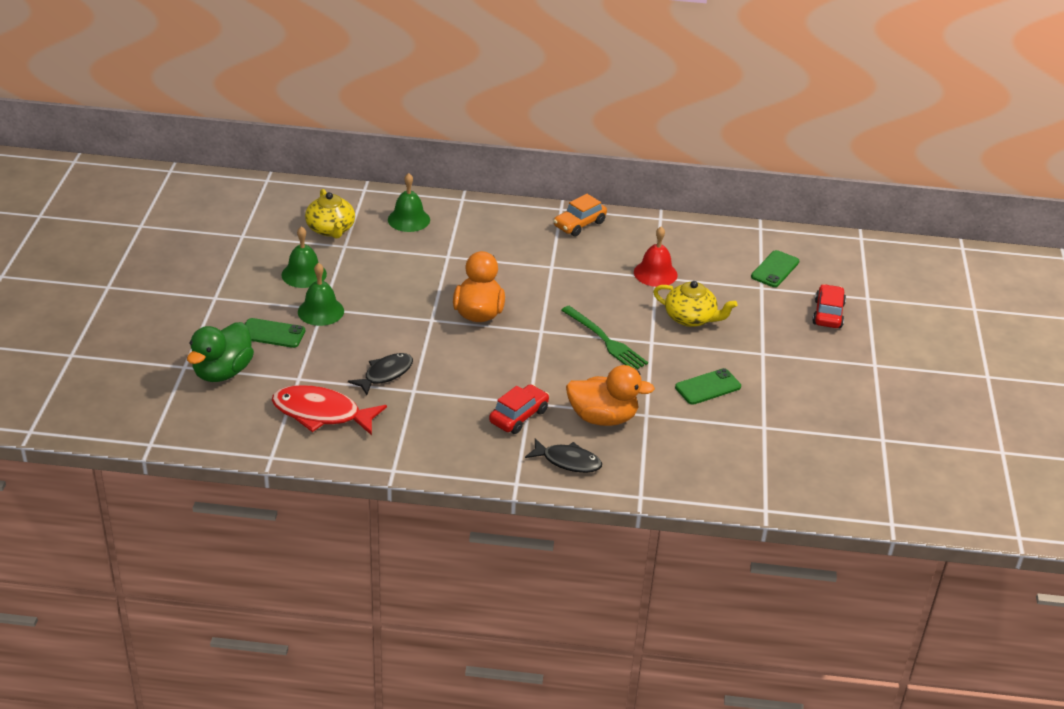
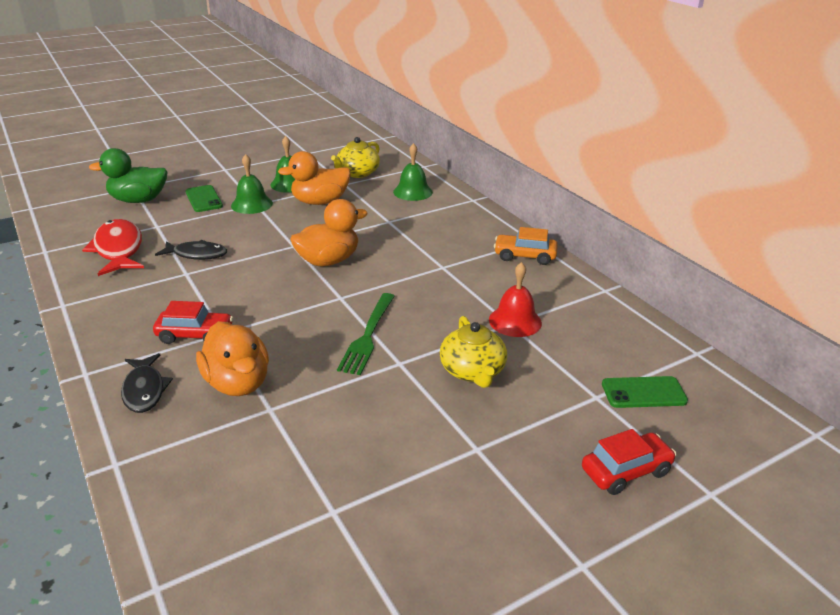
camera: 55 degrees right, 5 degrees down
green phone [675,368,741,405] -> none
none -> orange duck [278,151,351,205]

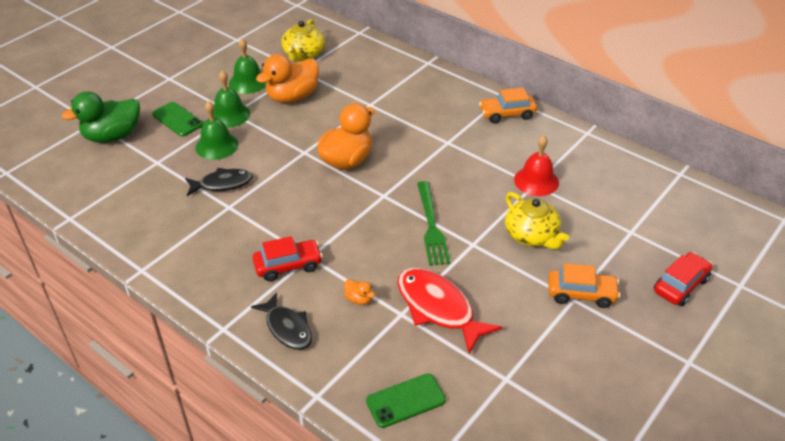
camera: 20 degrees left, 10 degrees up
red fish [82,219,144,276] -> red fish moved to [398,268,502,354]
orange duck [196,321,269,396] -> orange duck [344,279,375,305], size x0.42
green bell [393,143,433,201] -> green bell moved to [195,101,238,160]
green phone [602,376,688,408] -> green phone moved to [366,373,446,428]
none -> orange car [548,263,620,308]

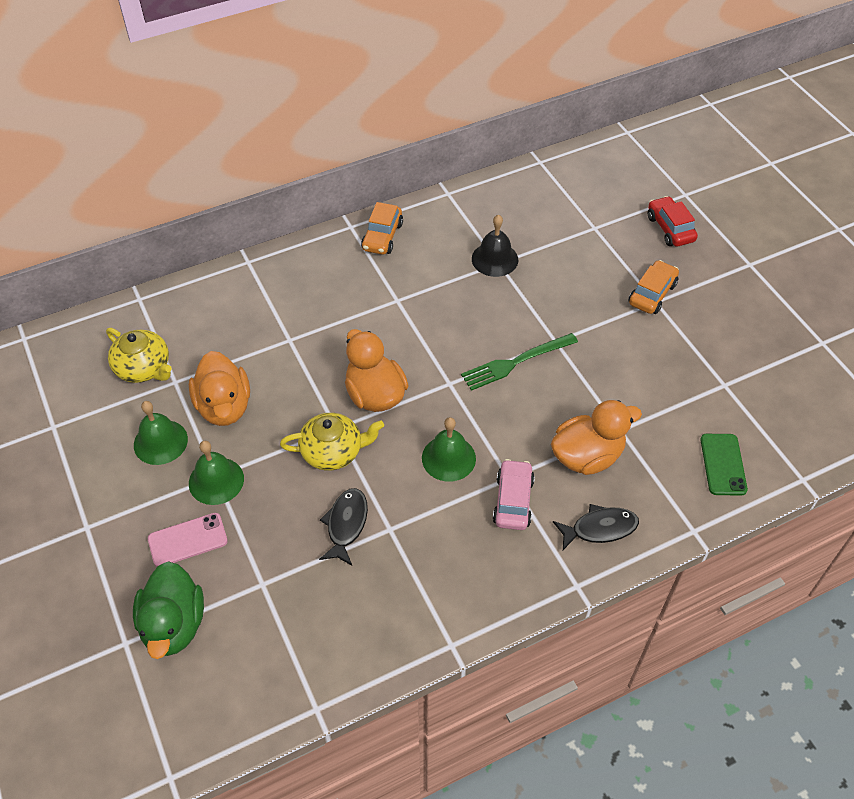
camera: 65 degrees left, 10 degrees up
green phone [152,102,203,136] -> pink phone [148,513,228,567]
green bell [195,101,238,160] -> green bell moved to [422,417,476,482]
red car [253,236,323,281] -> pink car [493,459,535,530]
orange duck [344,279,375,305] -> orange duck [551,400,642,475], size x2.38
red fish [398,268,502,354] -> none
green fork [417,181,450,266] -> green fork turned 135 degrees clockwise [461,333,578,391]
yellow teapot [505,192,569,250] -> yellow teapot moved to [280,413,384,470]
red bell [514,135,559,196] -> black bell [472,215,518,277]

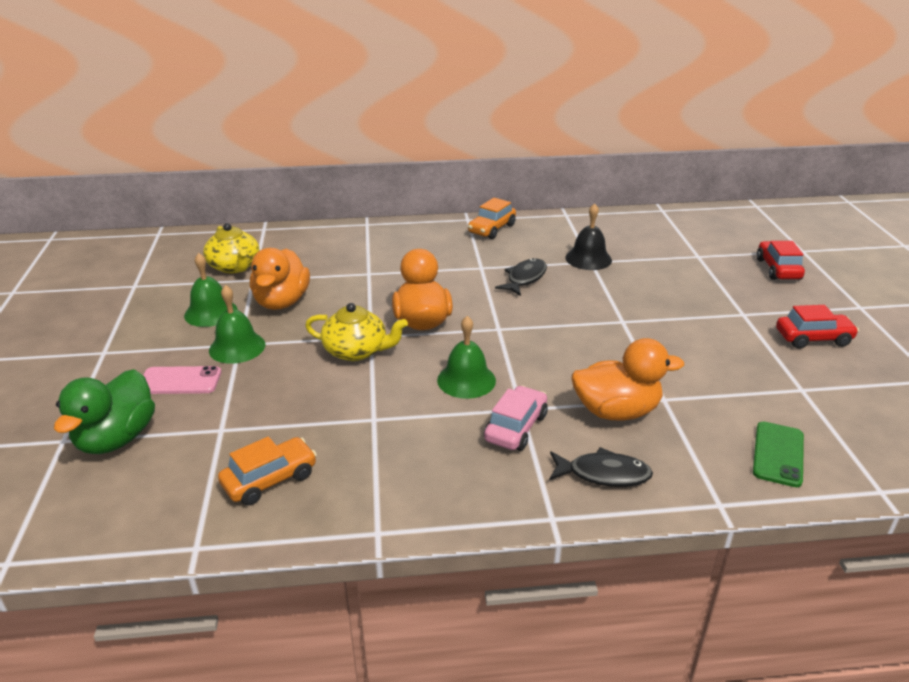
camera: 20 degrees right, 20 degrees down
black fish [319,488,368,566] -> black fish moved to [495,258,547,296]
green fork [461,333,578,391] -> none
orange car [628,260,679,314] -> orange car moved to [218,437,317,506]
none -> red car [776,305,859,349]

